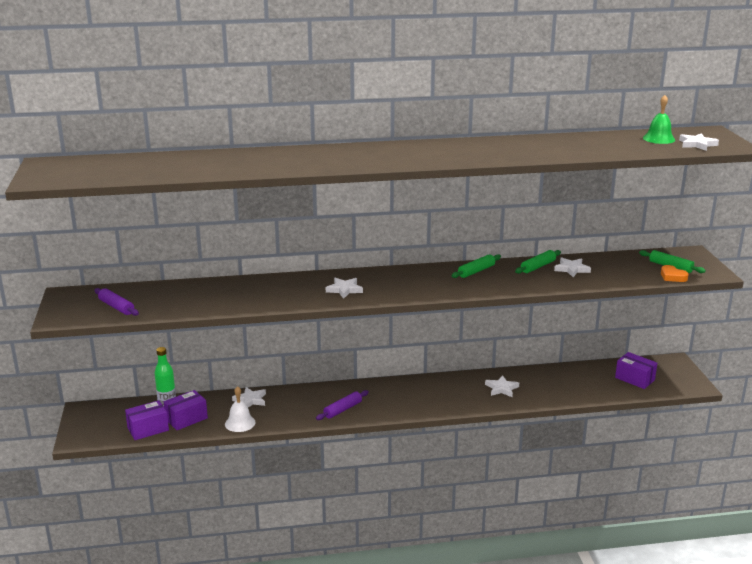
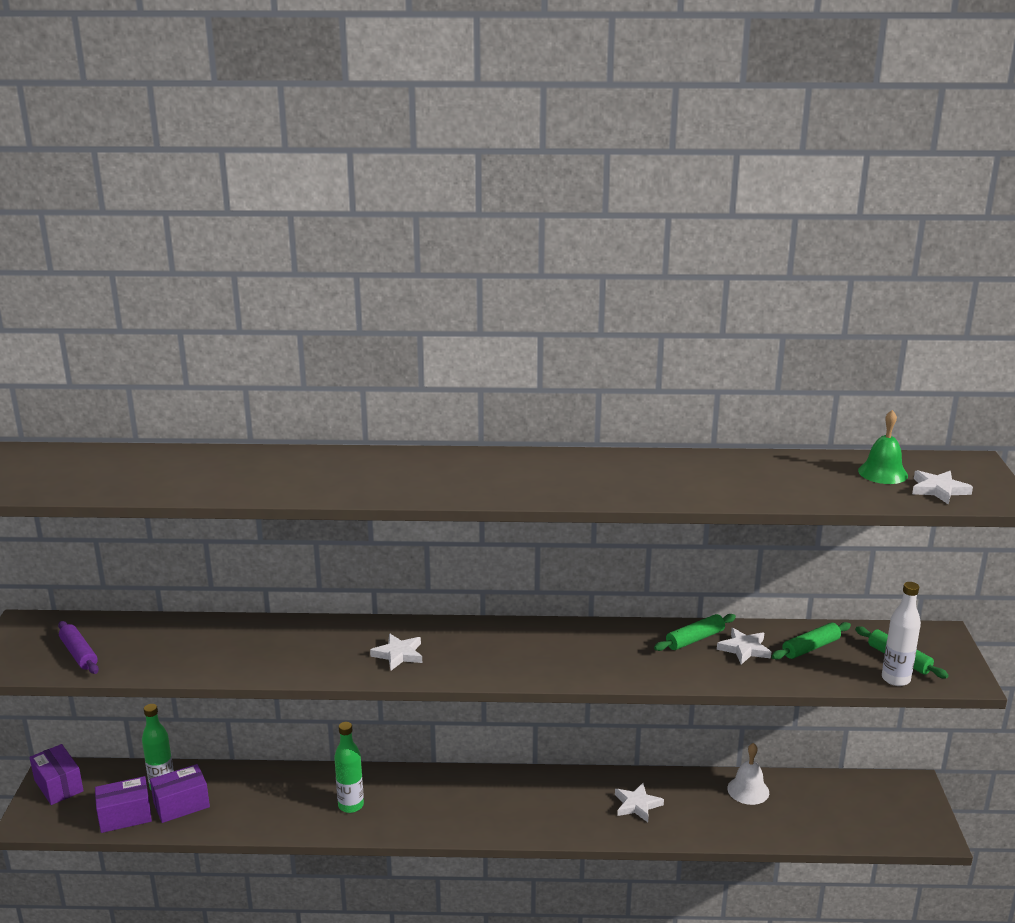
camera: 10 degrees right, 0 degrees up
white bell [225,386,255,432] -> white bell moved to [727,743,769,805]
white star [232,387,266,407] -> none
purple rolling pin [316,390,369,420] -> none
green rolling pin [451,254,501,278] -> green rolling pin moved to [772,622,851,660]
purple box [615,352,657,389] -> purple box moved to [30,744,84,805]
orange heart [661,265,689,282] -> white bottle [882,582,921,686]
none -> green bottle [334,722,364,813]

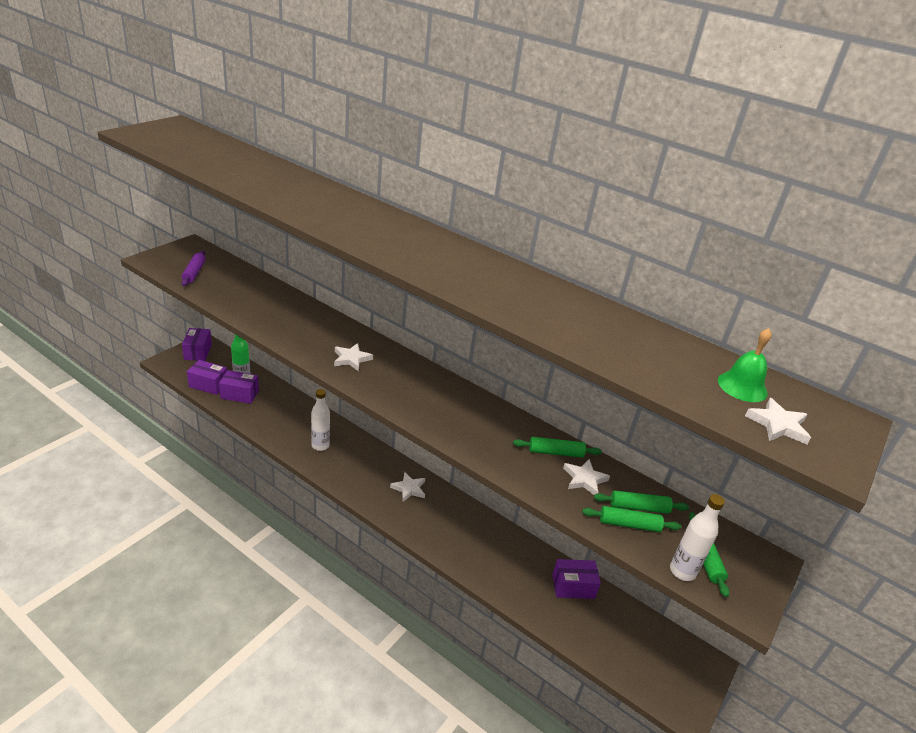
camera: 30 degrees right, 10 degrees up
green bottle [334,722,364,813] -> white bottle [311,389,330,451]
white star [615,783,664,822] -> white star moved to [390,472,425,502]
white bell [727,743,769,805] -> purple box [552,559,601,599]
none -> green rolling pin [582,506,681,532]

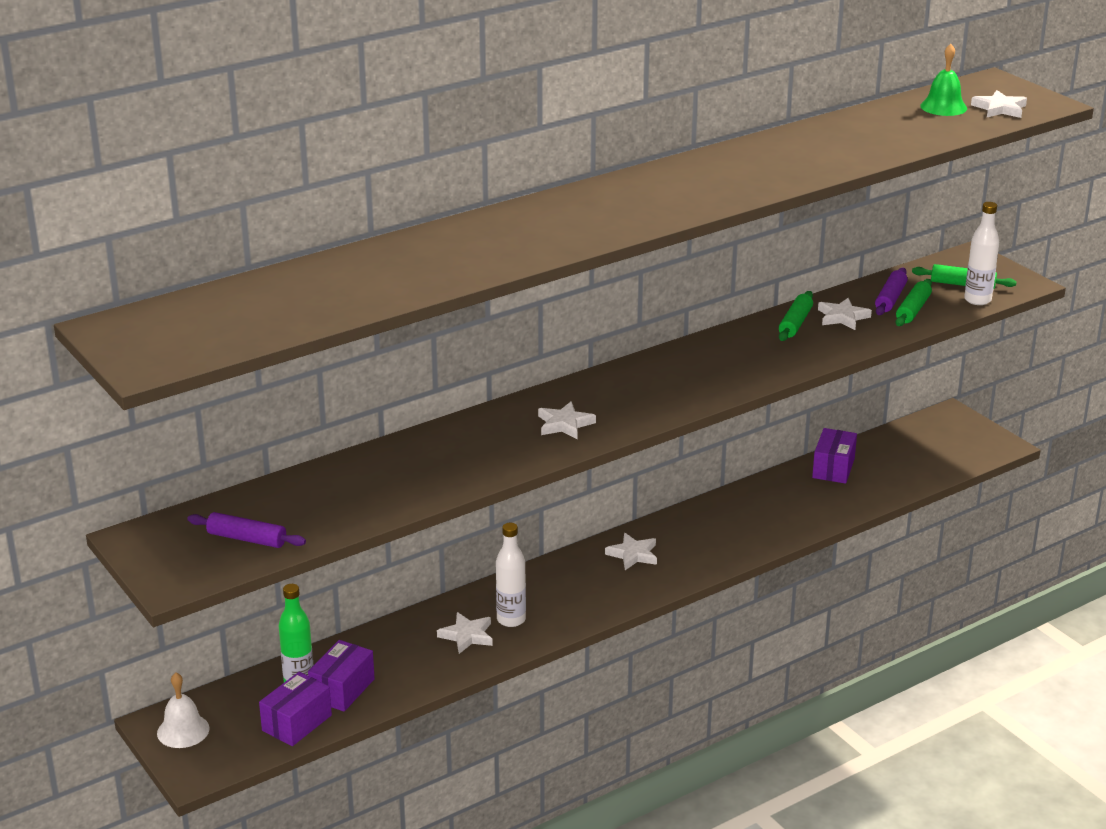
camera: 65 degrees left, 5 degrees down
purple box [182,328,212,361] -> white bell [157,672,210,748]
green rolling pin [594,491,689,514] -> purple rolling pin [875,268,907,315]
none -> white star [437,612,493,654]

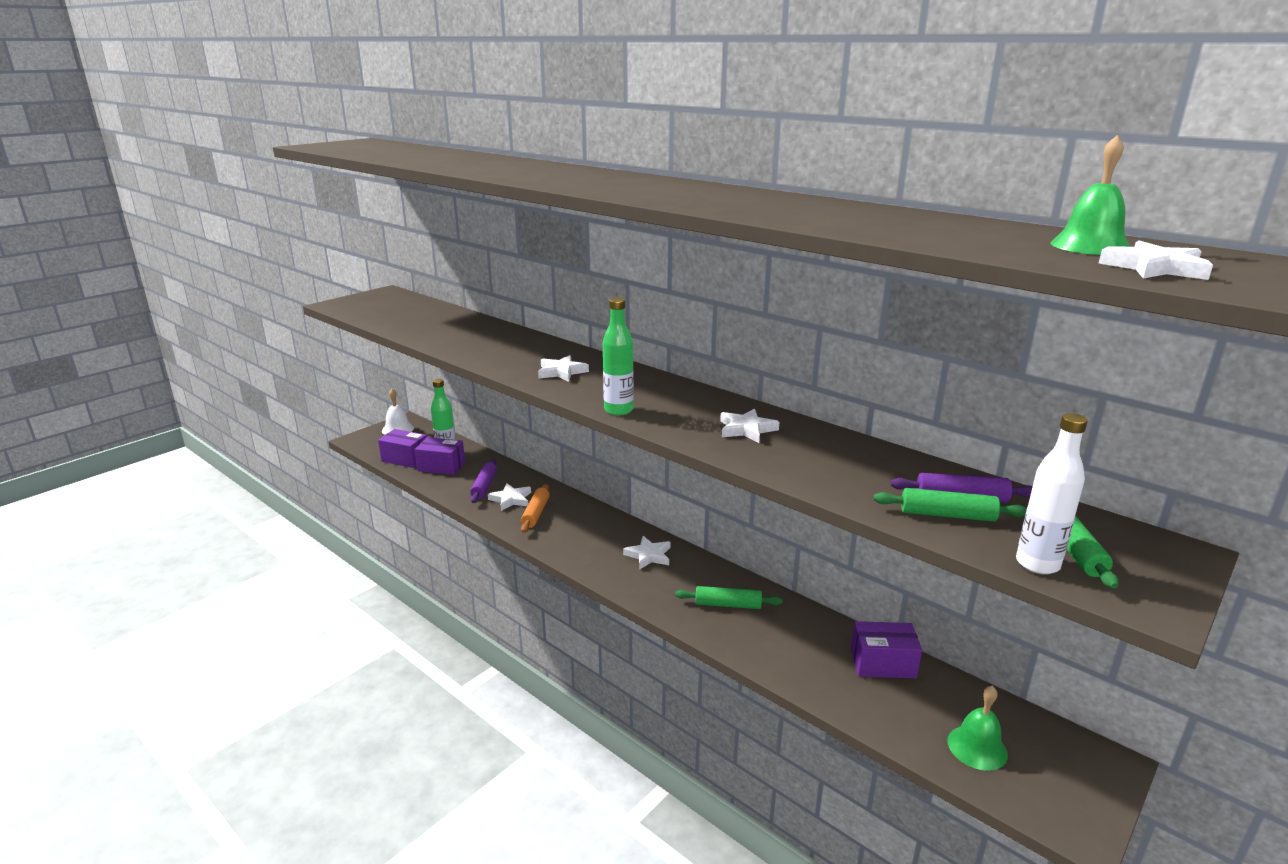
camera: 75 degrees right, 5 degrees down
purple rolling pin [188,512,306,548] -> purple rolling pin moved to [470,459,497,503]
white bottle [496,523,526,627] -> orange rolling pin [521,484,549,533]
green rolling pin [779,291,813,341] -> green rolling pin moved to [675,586,783,609]
white star [818,298,872,330] -> white star moved to [720,409,779,443]
none -> green bottle [603,297,634,415]
none -> green bell [947,685,1008,771]

